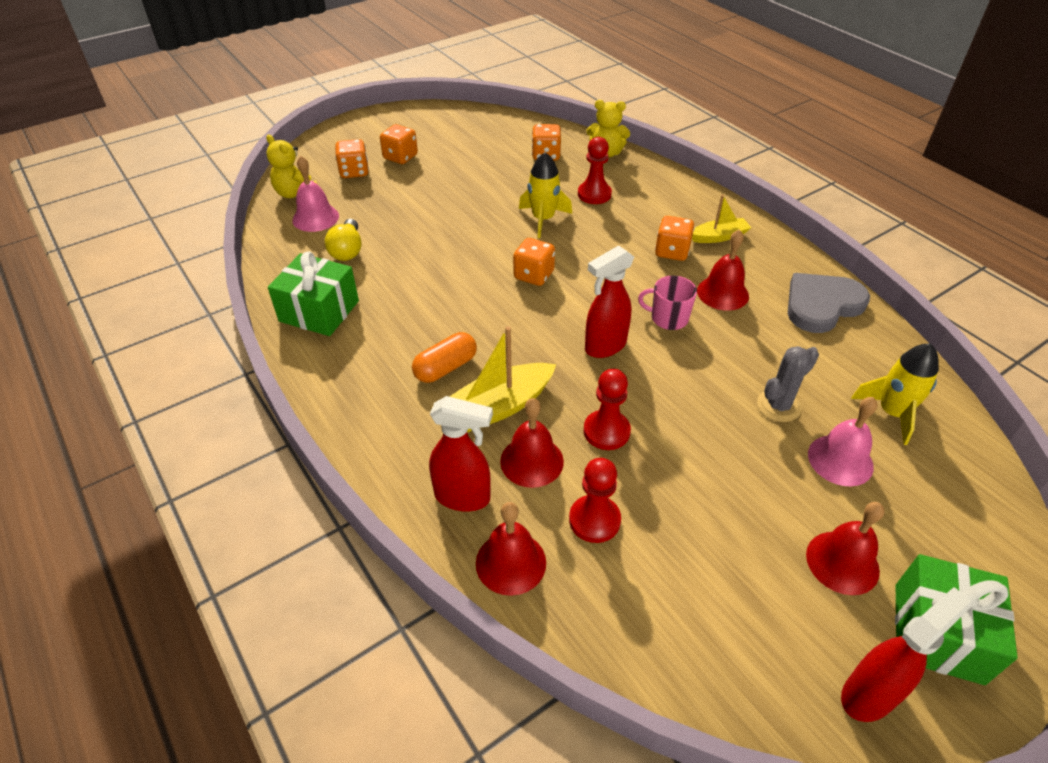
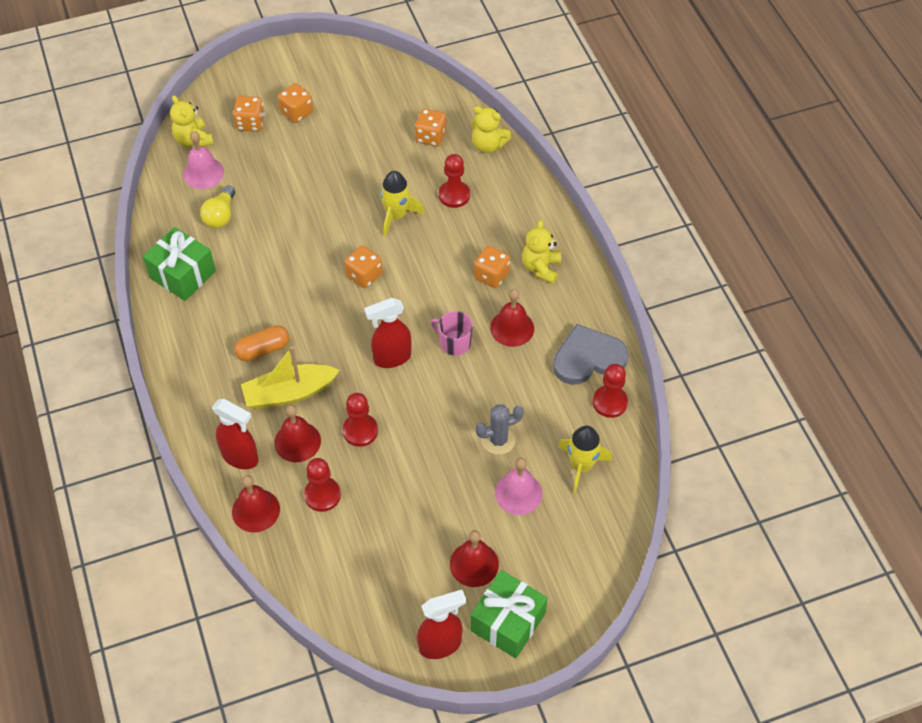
camera: 15 degrees right, 10 degrees up
yellow boat [692,194,751,243] -> yellow teddy bear [522,220,561,284]
none -> red pawn [593,364,628,418]

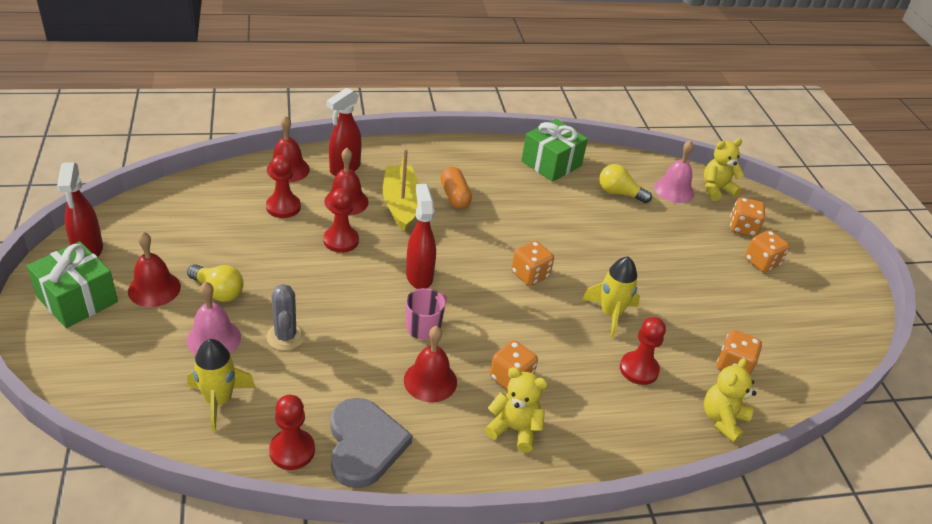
camera: 95 degrees right, 15 degrees down
none -> yellow light bulb [187,264,244,302]

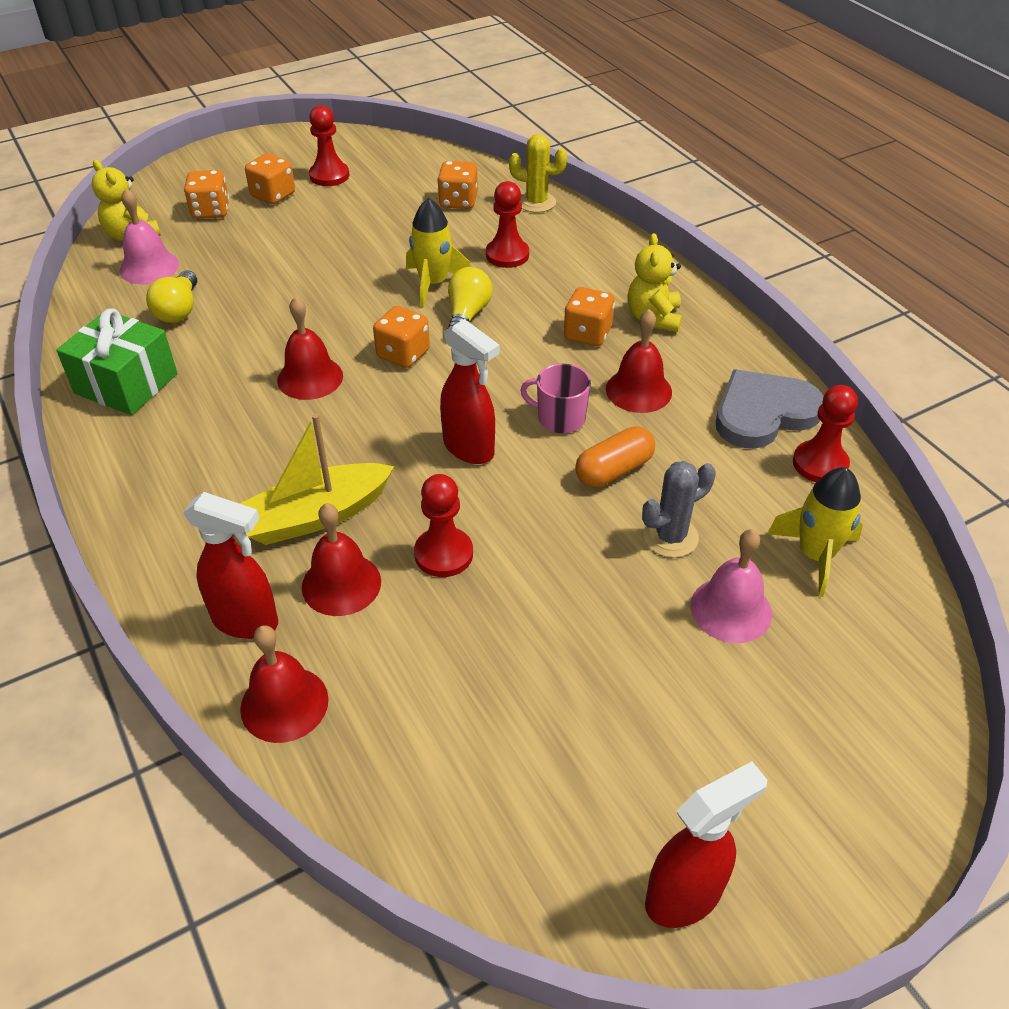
camera: 105 degrees left, 5 degrees up
green gift [27,241,118,328] -> none
red bell [128,232,181,307] -> red bell moved to [277,296,343,400]
yellow light bulb [187,264,244,302] -> yellow light bulb moved to [448,267,493,328]
red pawn [266,155,301,218] -> red pawn moved to [309,105,349,186]
red spray bottle [406,184,436,289] -> red spray bottle turned 105 degrees counterclockwise [440,319,500,464]
orange capsule [441,167,472,209] -> orange capsule moved to [575,426,655,487]
yellow teddy bear [704,358,757,443] -> yellow cactus [509,134,567,213]

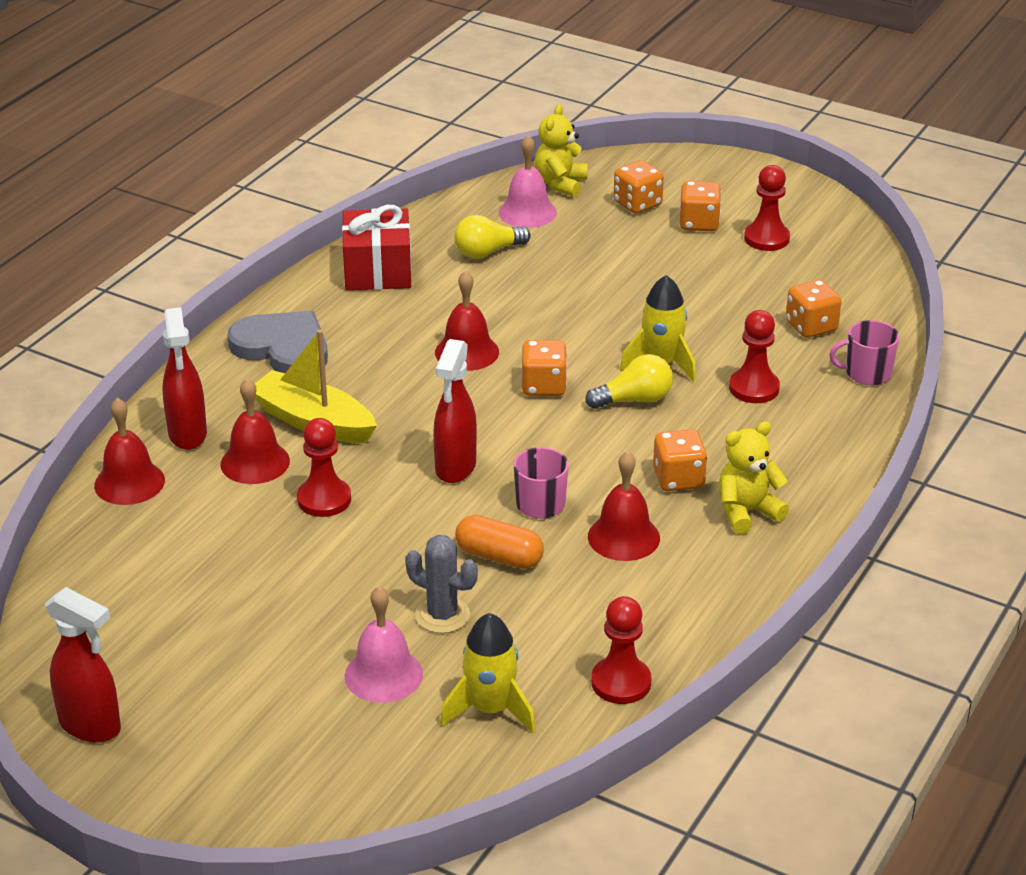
camera: 60 degrees right, 10 degrees down
green gift [56,308,178,415] -> red gift [342,205,411,290]
yellow cactus [509,134,567,213] -> pink mug [829,320,899,385]
grey heart [716,370,824,449] -> grey heart moved to [227,311,328,373]

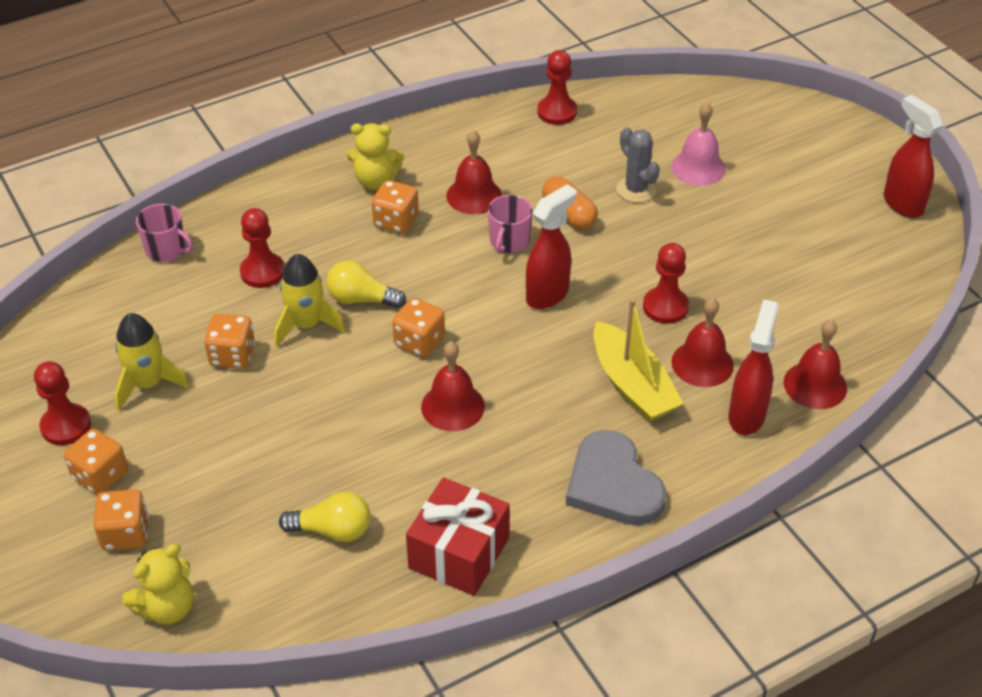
camera: 150 degrees left, 10 degrees up
yellow rocket [440,613,536,733] -> yellow rocket moved to [114,313,190,411]
pink bell [499,135,557,228] -> none
orange dice [786,280,842,338] -> orange dice moved to [204,314,255,369]

